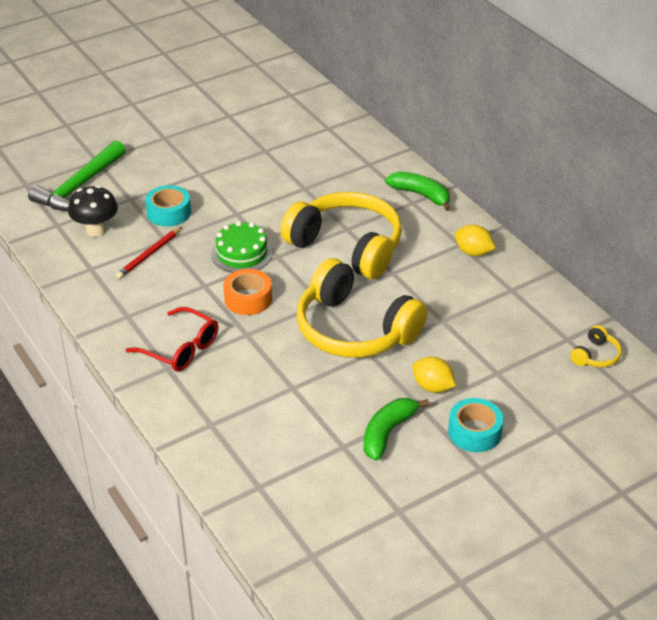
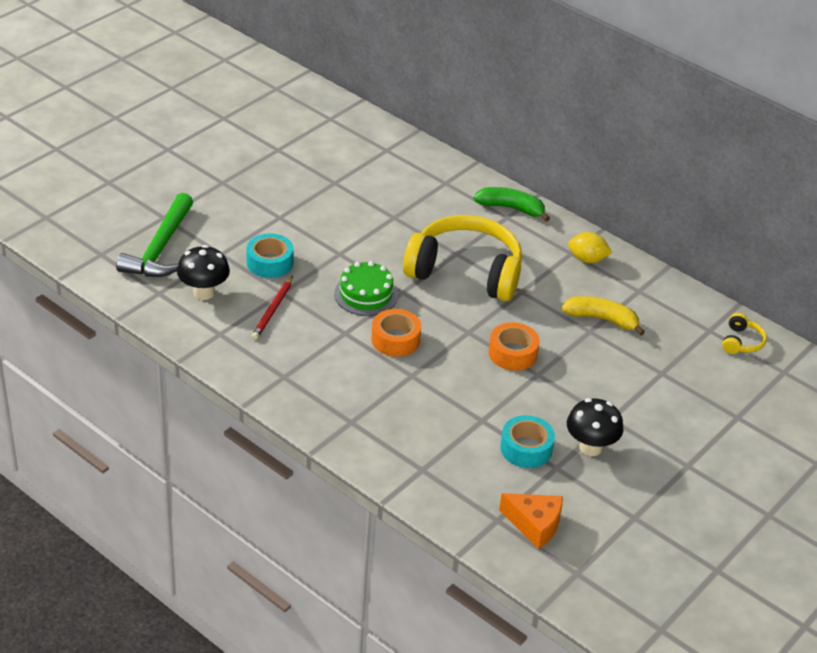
camera: 20 degrees left, 0 degrees up
red glasses [126,307,218,372] -> none
yellow headphones [297,258,428,358] -> orange tape [489,322,540,371]
green banana [364,398,429,461] -> black mushroom [567,398,624,456]
yellow lemon [412,357,456,393] -> none
turquoise tape [448,398,503,452] -> turquoise tape moved to [500,415,555,468]
none -> orange cheese [499,493,563,549]
none -> yellow banana [562,296,645,336]

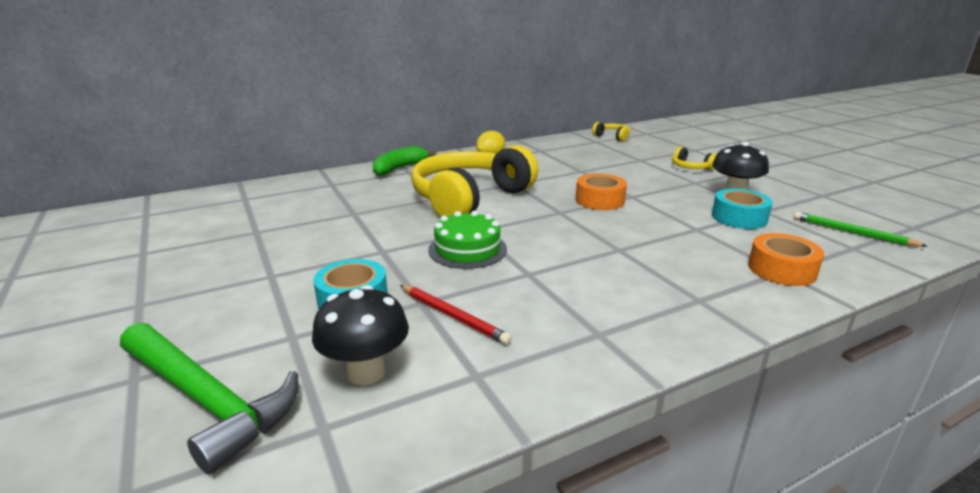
camera: 65 degrees left, 15 degrees down
orange tape [371,309,421,357] -> orange tape moved to [748,233,824,286]
orange cheese [499,493,563,549] -> green pencil [794,212,928,247]
yellow banana [562,296,645,336] -> none
none -> yellow headphones [672,147,717,170]

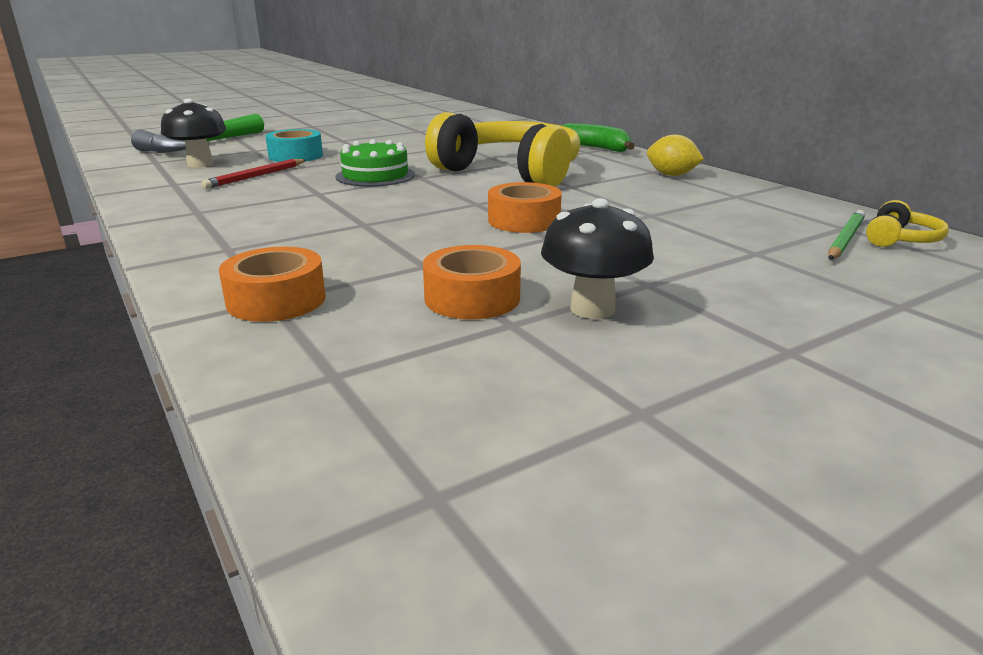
camera: 85 degrees right, 0 degrees up
yellow headphones [672,147,717,170] -> none
turquoise tape [712,189,773,229] -> orange tape [423,245,521,319]
green pencil [794,212,928,247] -> green pencil moved to [828,210,865,260]

